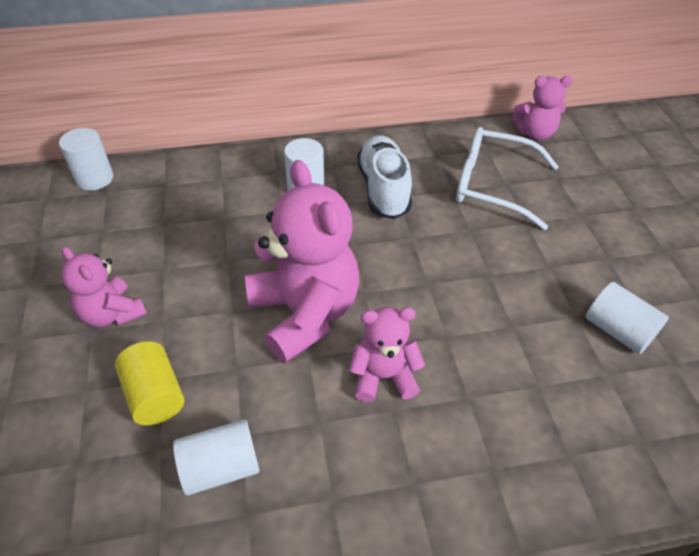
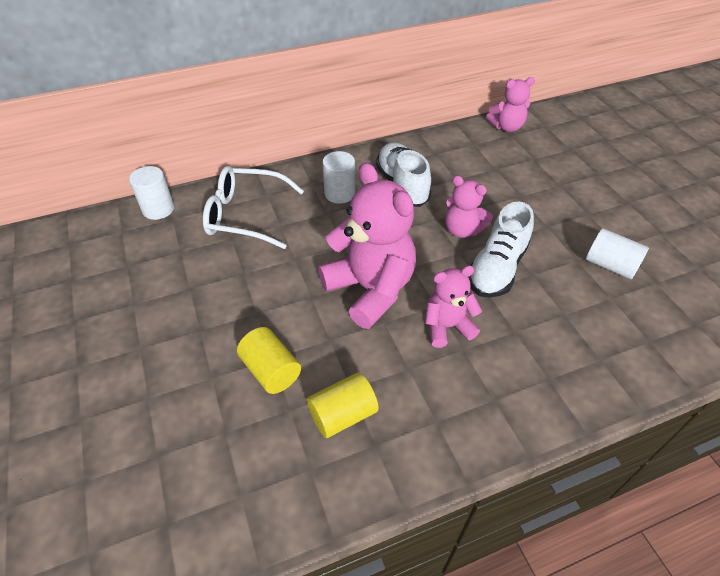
camera: 10 degrees left, 0 degrees up
pink teddy bear [61,247,147,327] -> pink teddy bear moved to [445,175,493,238]
white cylinder [173,419,259,495] -> yellow cylinder [307,373,379,438]
white glasses [456,127,559,230] -> white glasses moved to [203,166,304,249]
none -> white shoe [468,201,534,298]

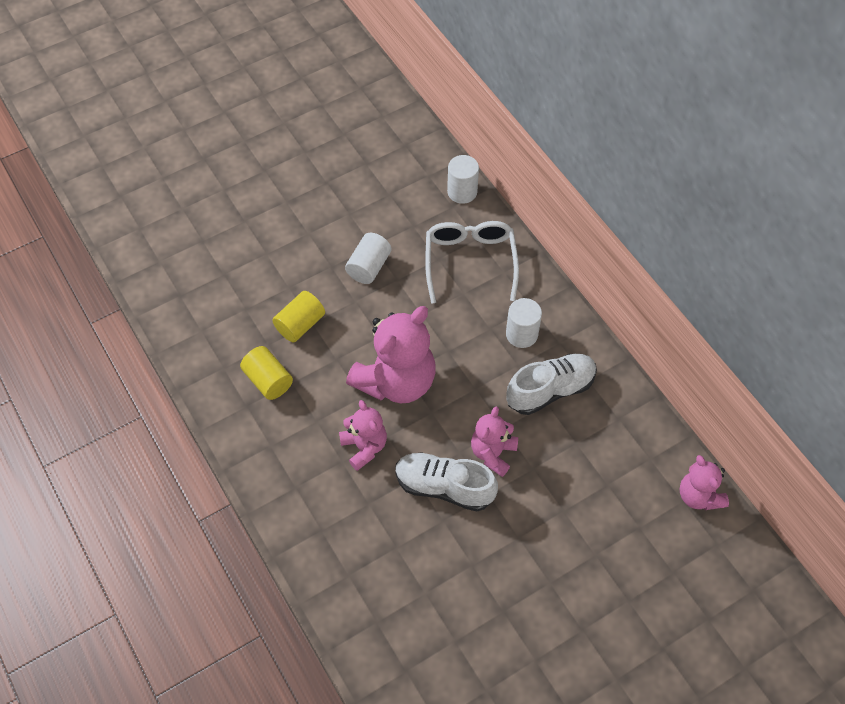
camera: 80 degrees right, 10 degrees up
white cylinder [586,228,649,279] -> white cylinder moved to [345,233,391,284]

